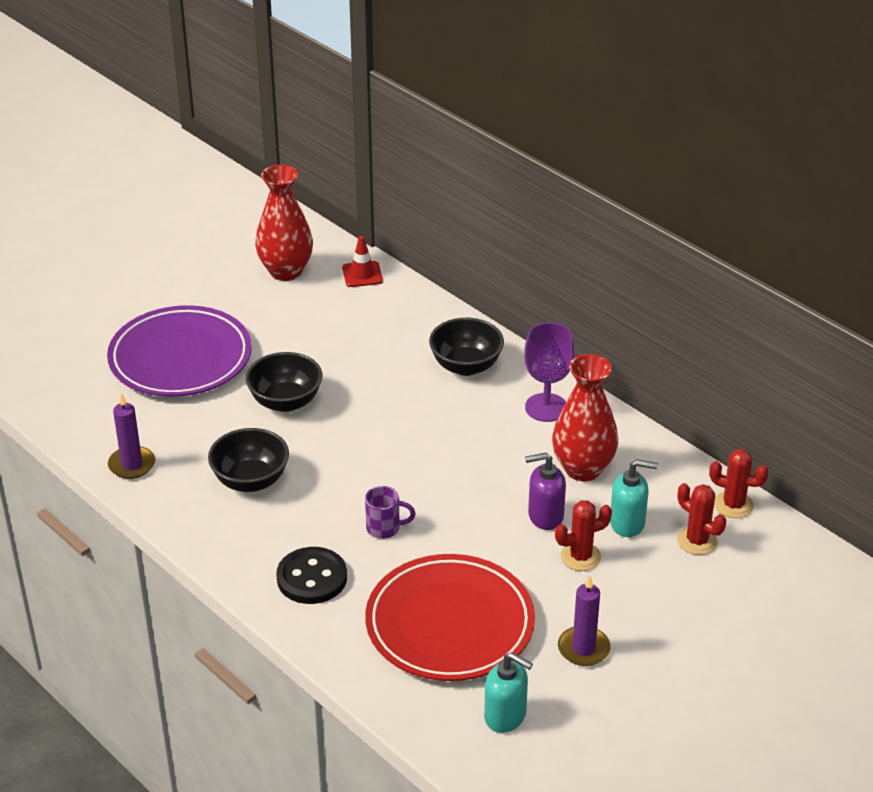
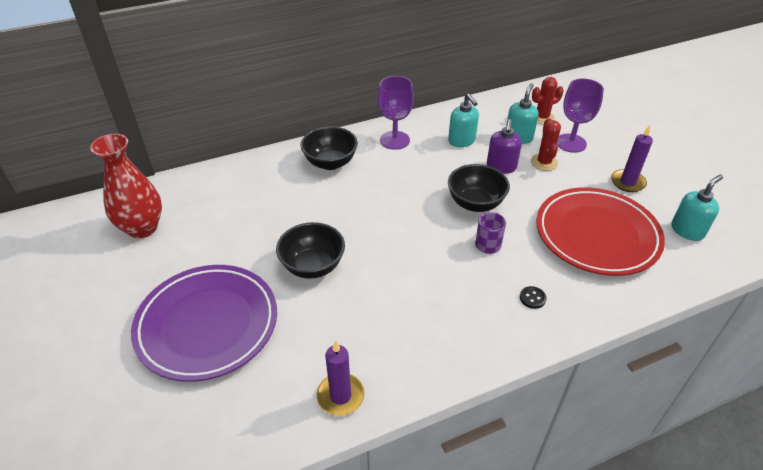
camera: 70 degrees left, 5 degrees up
black bowl [208,428,289,492] -> black bowl moved to [448,164,510,212]
black button [276,547,347,604] -> black button [520,286,546,309], size x0.45
red traffic cone [342,236,383,287] -> none
red vase [552,354,618,481] -> turquoise soap dispenser [448,94,479,147]
red cactus [709,449,769,518] -> none
none -> purple goblet [557,79,604,153]

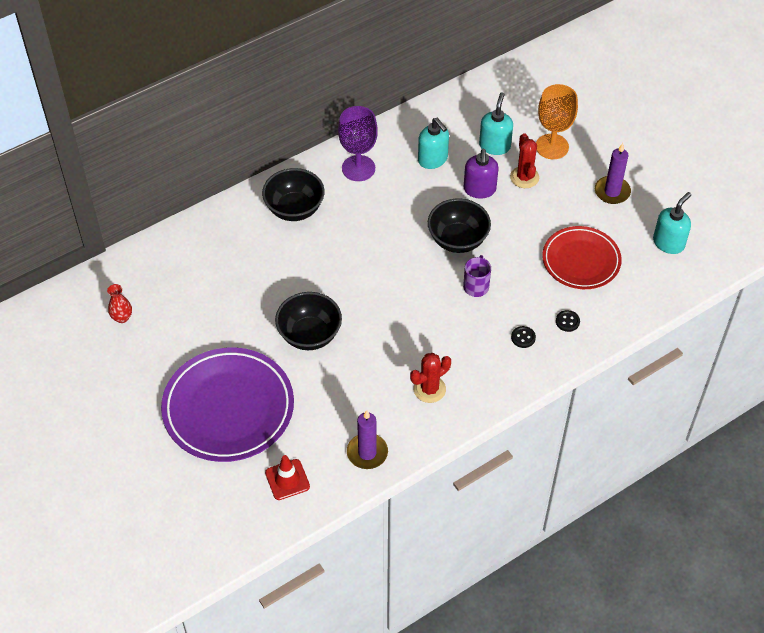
camera: 10 degrees left, 10 degrees up
red vase [90,134,162,238] -> red vase [107,284,132,323], size x0.44
red cactus [532,77,564,124] -> red cactus moved to [410,353,451,403]
red plate [536,187,665,276] -> red plate [542,226,622,289], size x0.64
purple goblet [557,79,604,153] -> orange goblet [536,84,578,159]
none -> red traffic cone [265,455,310,500]
none -> black button [556,310,580,332]

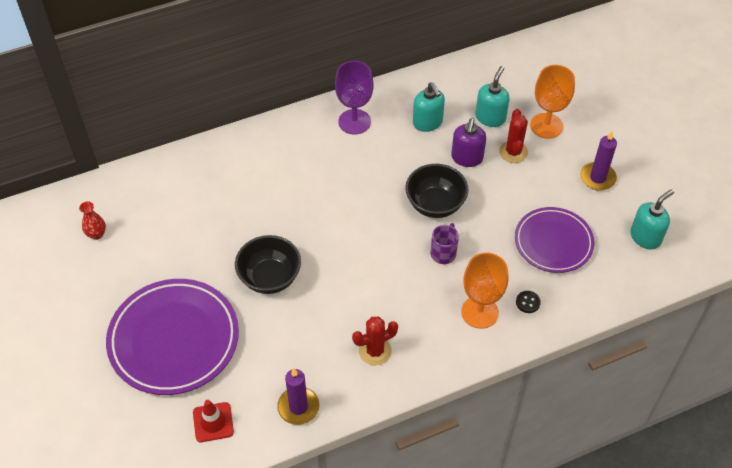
camera: 10 degrees right, 0 degrees up
black bowl [262,168,325,221] -> none
black button [511,326,536,348] -> orange goblet [461,253,508,329]
red plate [542,226,622,289] -> purple plate [515,207,595,273]

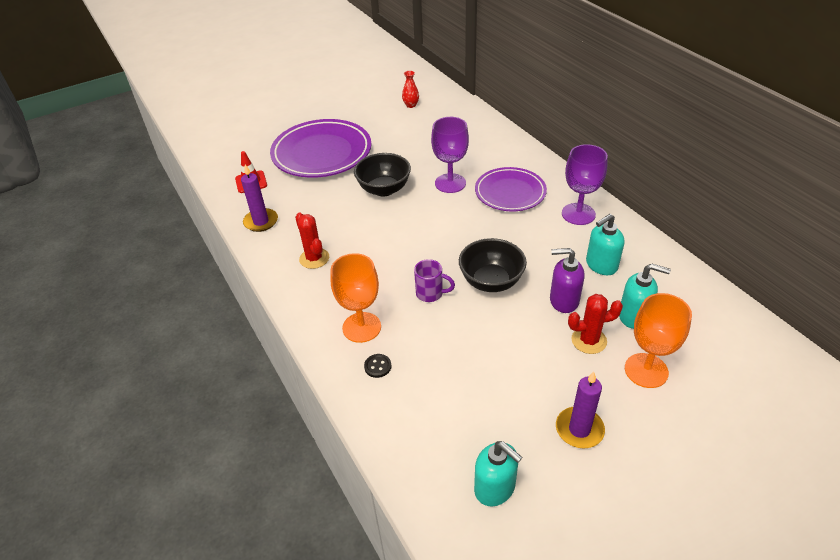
camera: 85 degrees right, 10 degrees down
purple plate [515,207,595,273] -> purple plate moved to [475,167,547,211]
none -> purple goblet [431,117,469,193]

